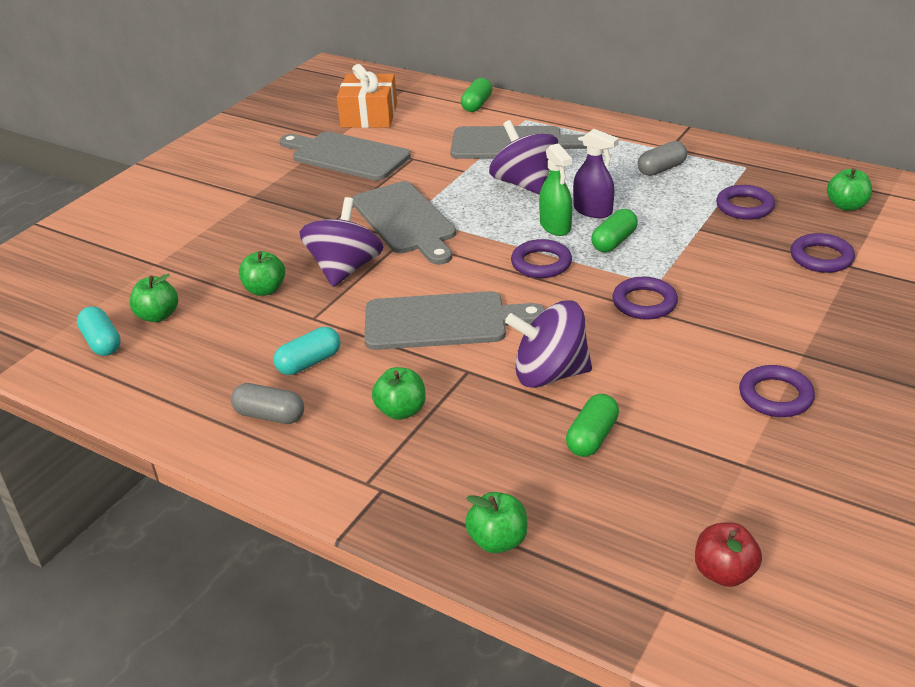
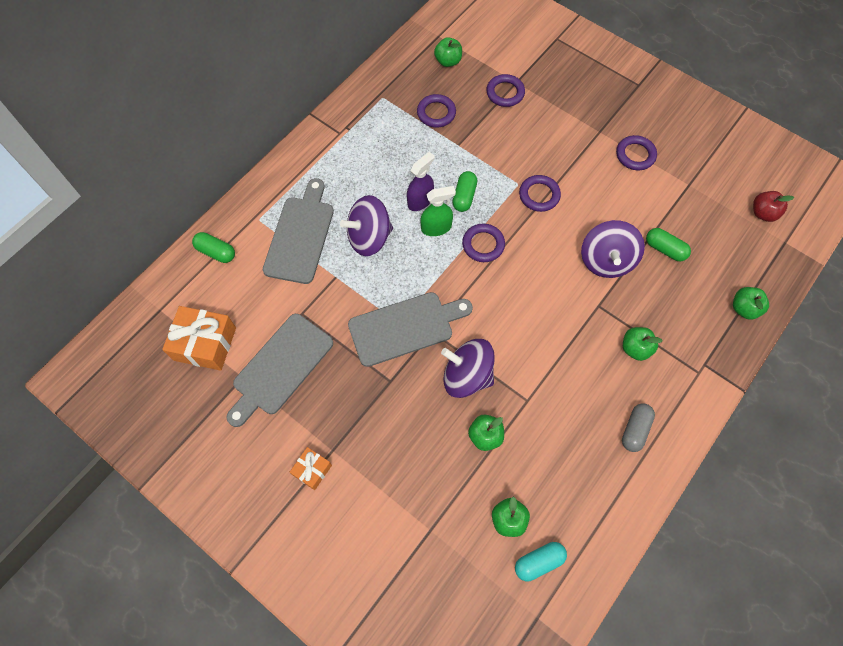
camera: 85 degrees left, 30 degrees up
turquoise capsule [273,327,341,375] -> none
grey cutting board [364,291,545,350] -> none
green capsule [591,209,638,252] -> green capsule turned 60 degrees clockwise [452,171,477,212]
grey capsule [638,141,687,176] -> none
none -> orange gift [290,447,332,490]

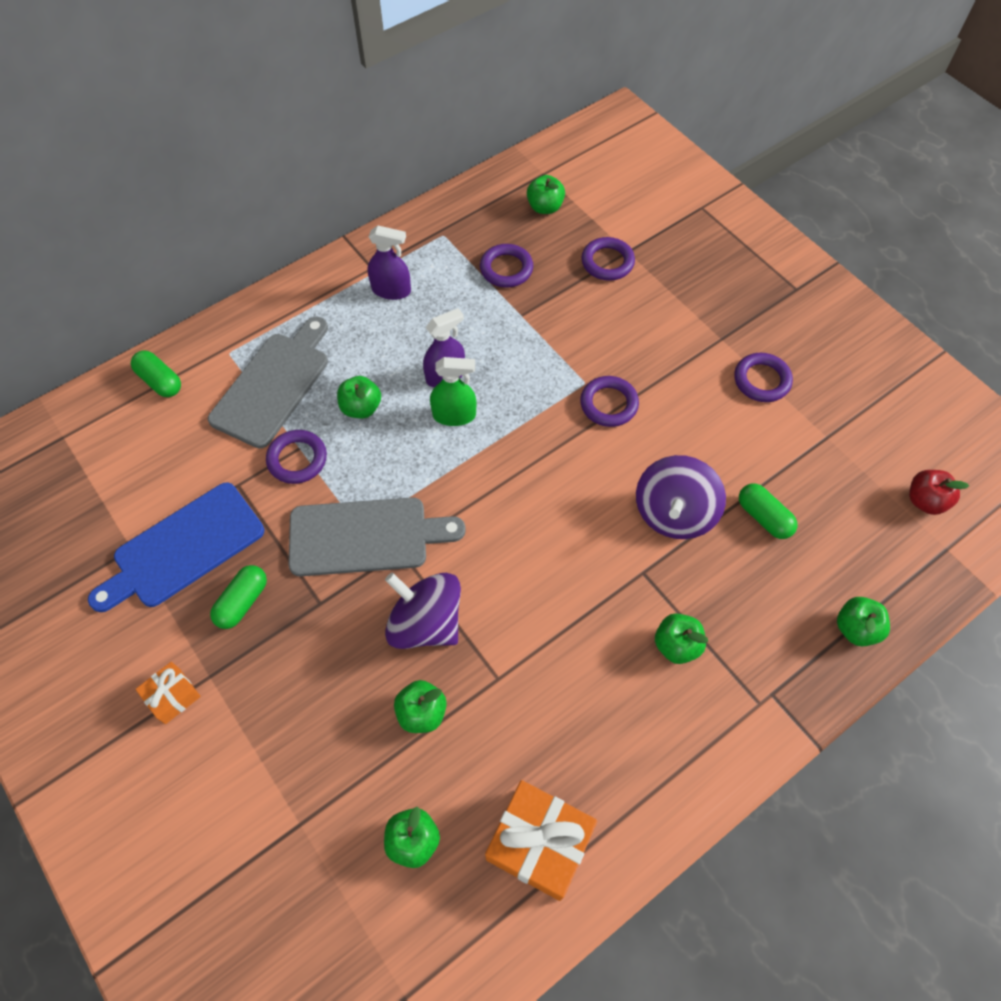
camera: 15 degrees right, 5 degrees down
orange gift [162,306,236,371] -> orange gift moved to [485,780,597,901]
grey cutting board [226,314,333,427] -> blue cutting board [88,482,264,612]
purple spinning top [340,195,393,256] -> green apple [337,376,381,419]
green capsule [452,171,477,212] -> green capsule moved to [210,565,267,629]
purple ring [462,224,505,262] -> purple ring moved to [266,430,327,484]
turquoise capsule [515,542,567,582] -> none
grey capsule [622,403,655,452] -> none
none -> purple spray bottle [368,226,411,300]

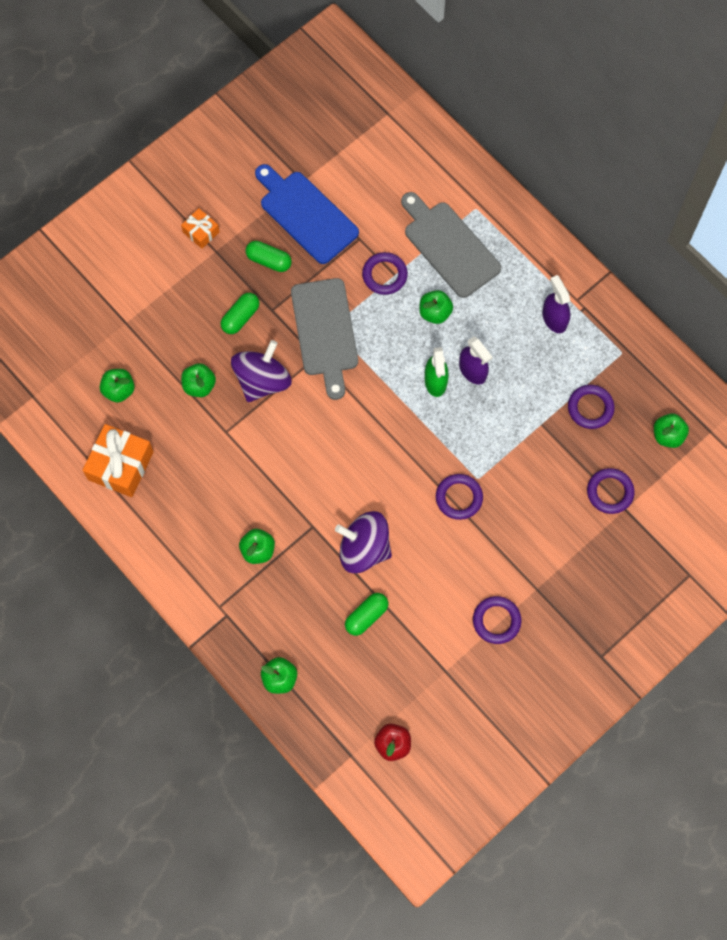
camera: 85 degrees right, 10 degrees up
green capsule [131,350,181,397] -> green capsule moved to [221,293,260,334]
grey cutting board [208,317,328,448] -> grey cutting board turned 150 degrees counterclockwise [401,192,501,298]
purple spray bottle [368,226,411,300] -> purple spray bottle turned 150 degrees clockwise [542,275,570,333]

